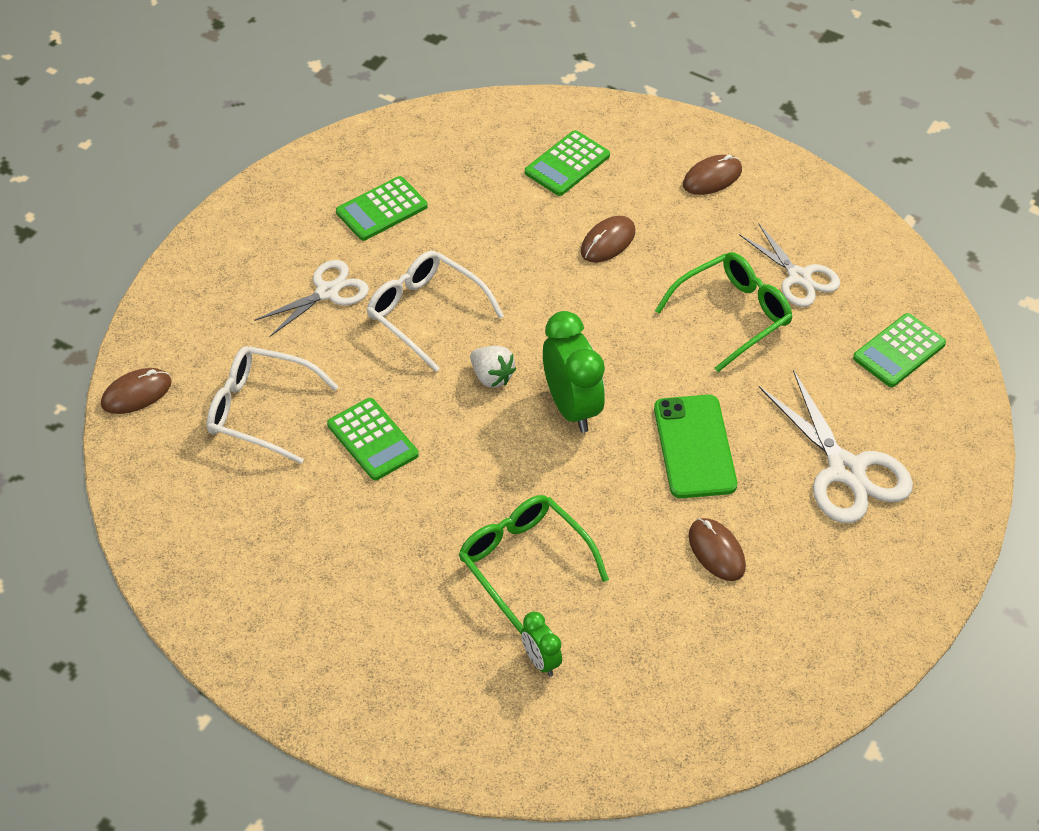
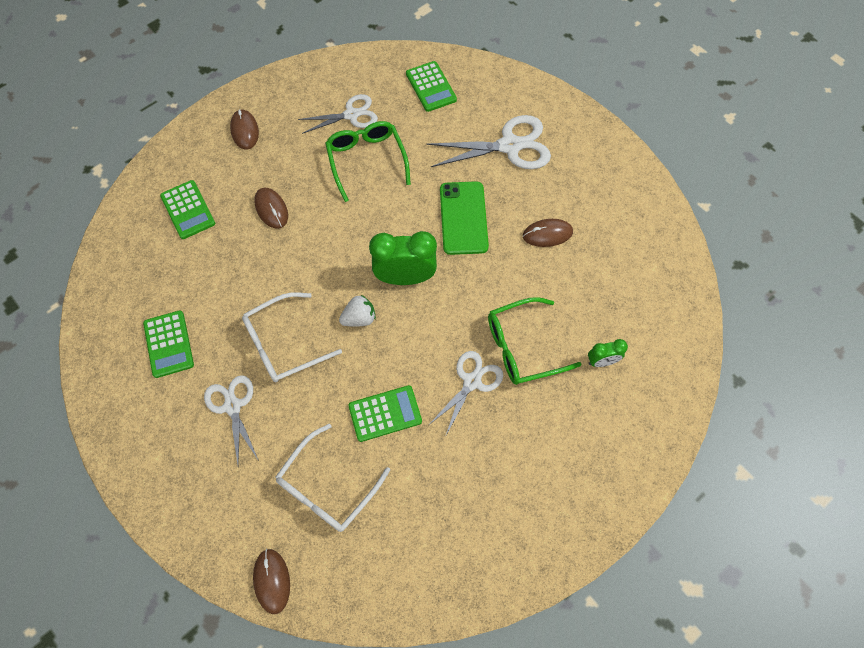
camera: 70 degrees left, 15 degrees up
green phone [654,395,737,498] -> green phone turned 75 degrees clockwise [440,181,489,255]
none -> white scissors [429,351,503,437]

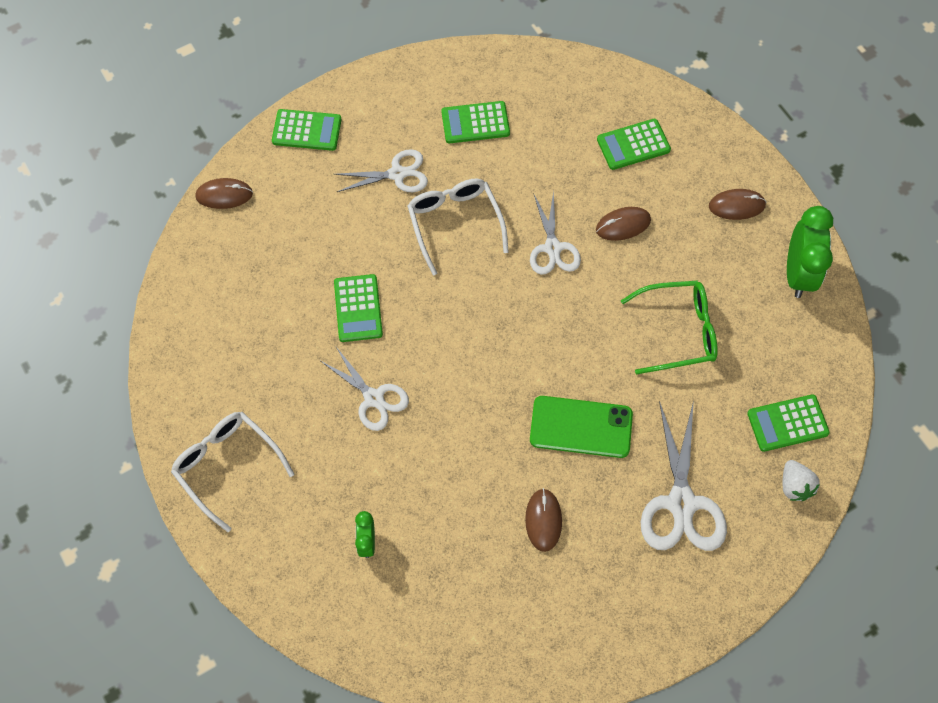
camera: 100 degrees right, 0 degrees up
white glasses [275,423,390,532] -> white glasses moved to [171,412,294,532]
white scissors [298,94,378,134] -> white scissors moved to [530,190,581,275]
white strawberry [339,295,376,327] -> white strawberry moved to [783,460,820,501]
green clock [369,231,437,285] -> green clock moved to [787,206,833,298]
green glasses [488,297,582,385] -> none
none -> green calculator [272,109,342,151]

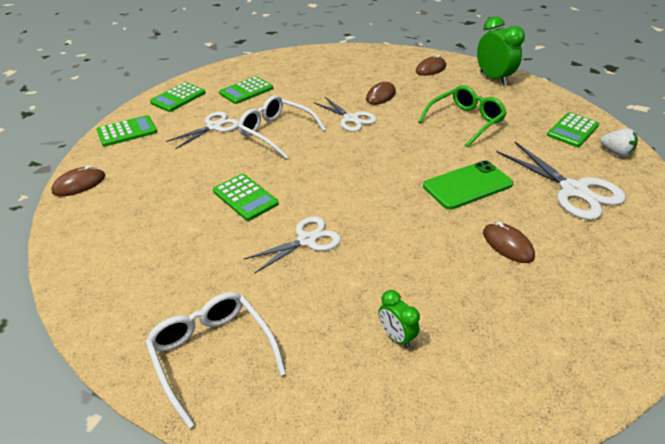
camera: 35 degrees left, 25 degrees down
white glasses [171,412,294,532] -> white glasses turned 45 degrees clockwise [145,292,286,428]
white scissors [321,347,409,431] -> white scissors turned 45 degrees counterclockwise [243,216,341,274]
green calculator [597,119,671,170] -> green calculator moved to [150,82,205,112]

